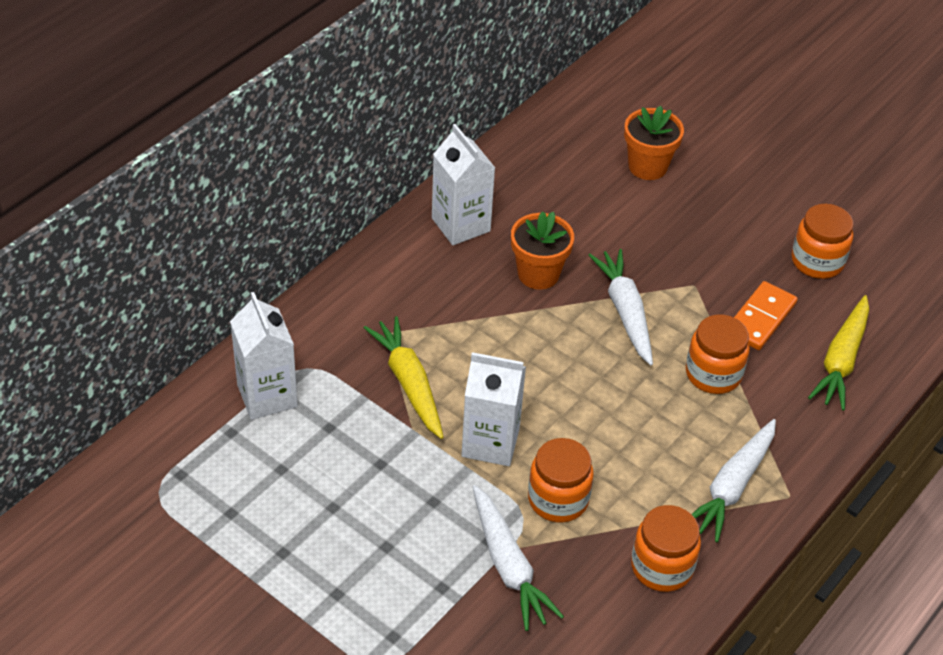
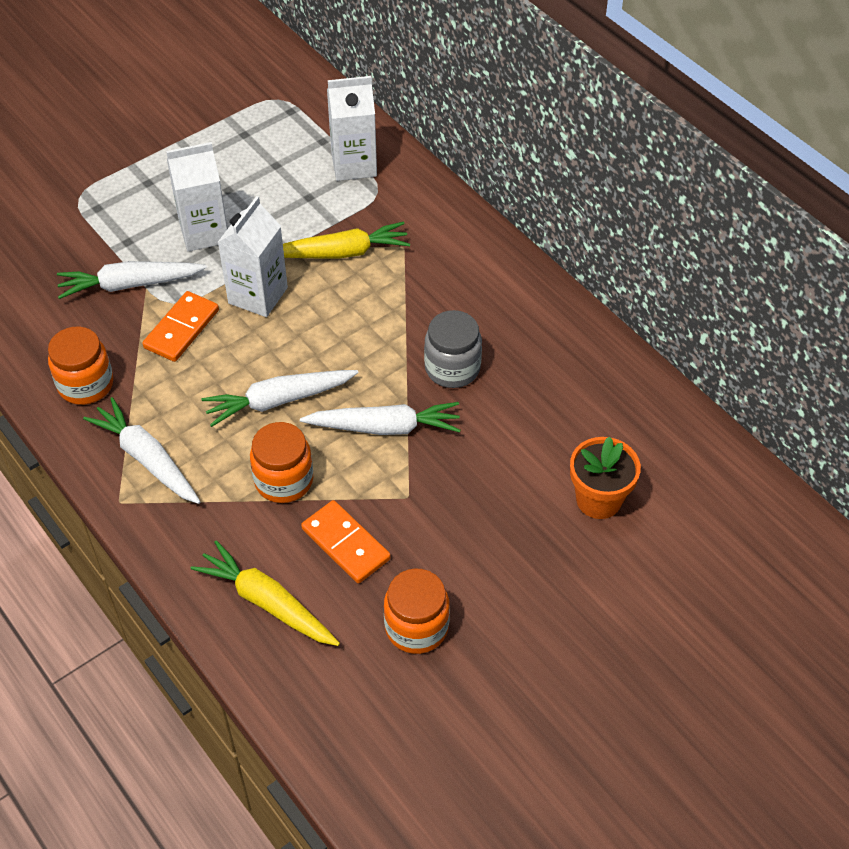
camera: 105 degrees right, 5 degrees up
white carton [432,124,495,245] -> white carton moved to [166,142,227,251]
orange flower pot [511,211,574,290] -> grey jar [424,310,482,388]
orange jar [528,438,594,522] -> orange domino [142,291,219,362]
none -> white carrot [202,370,358,427]

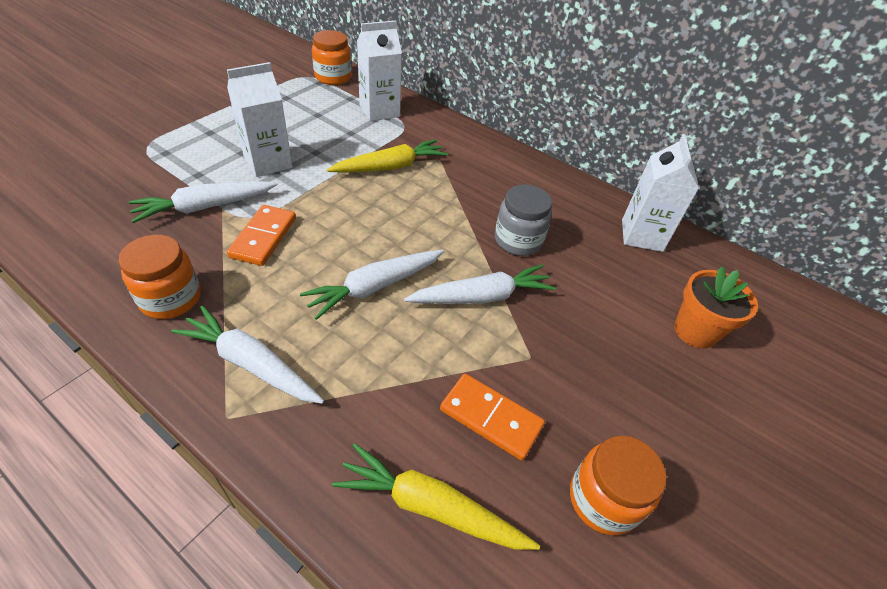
camera: 20 degrees left, 5 degrees down
white carton [218,196,288,317] -> white carton moved to [622,134,699,252]
orange jar [250,422,313,503] -> orange jar moved to [312,30,351,85]

